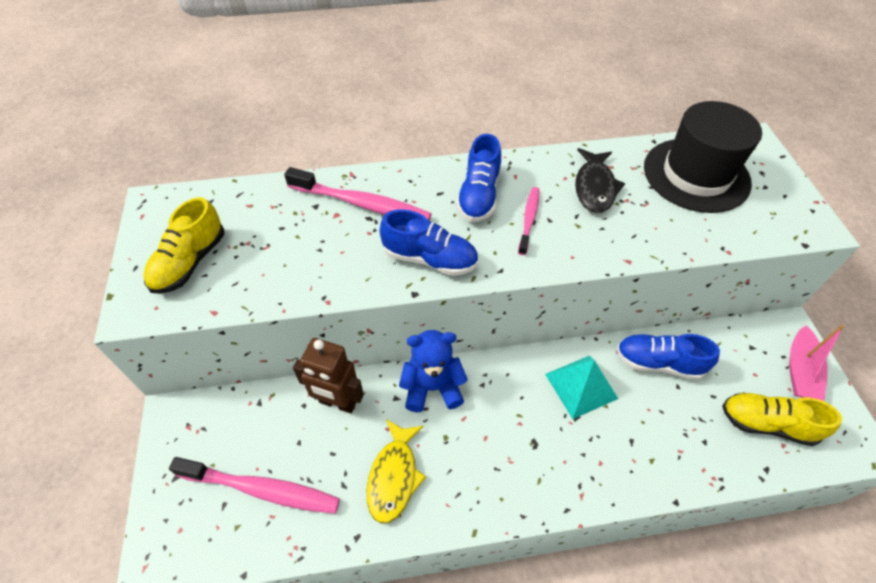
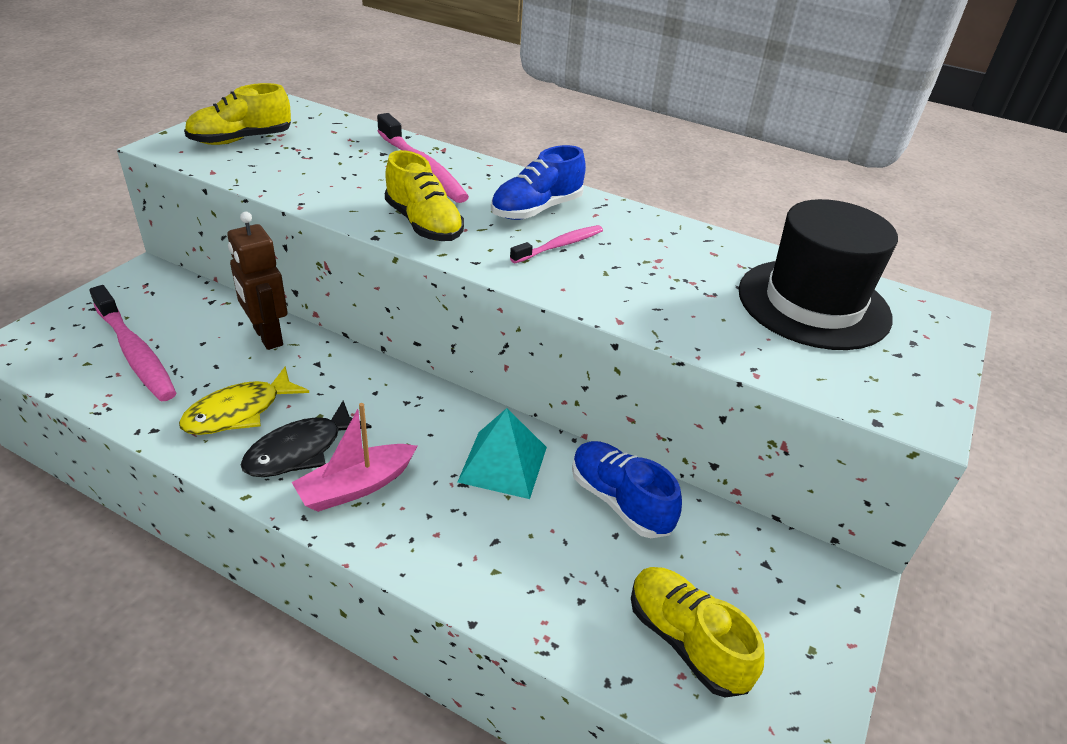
camera: 35 degrees right, 15 degrees down
blue shoe [380,209,478,276] -> yellow shoe [385,150,464,241]
blue teddy bear [399,330,468,412] -> none
black fish [575,148,625,213] -> black fish moved to [241,401,372,477]
pink boat [789,325,844,401] -> pink boat moved to [292,403,417,512]

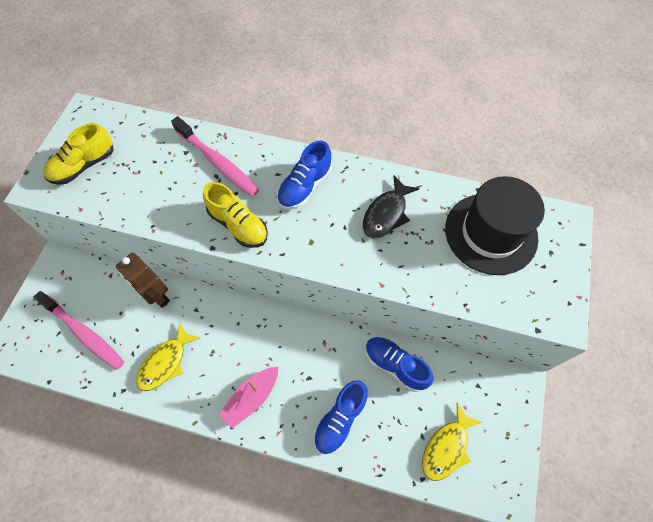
camera: 10 degrees left, 25 degrees up
black fish [241,401,372,477] -> black fish moved to [363,176,420,238]
turquoise pyramid [458,408,547,499] -> none
pink toothbrush [510,225,603,263] -> none
yellow shoe [631,567,764,698] -> yellow fish [422,403,483,481]
none -> blue shoe [313,380,368,454]

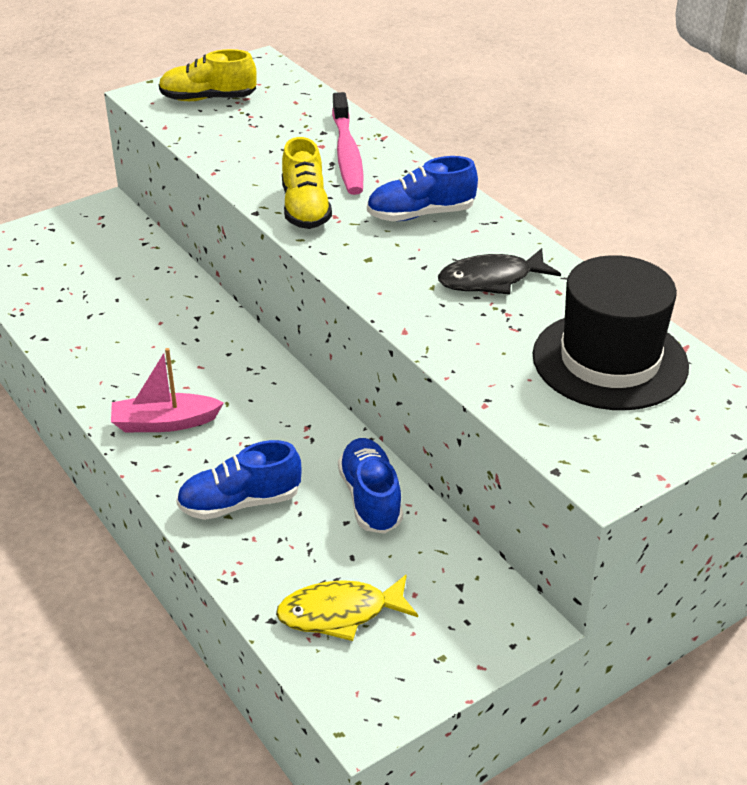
camera: 40 degrees right, 25 degrees down
pink toothbrush [33,291,124,370] -> none
brown robot [116,253,170,308] -> none
yellow fish [136,322,201,391] -> none

